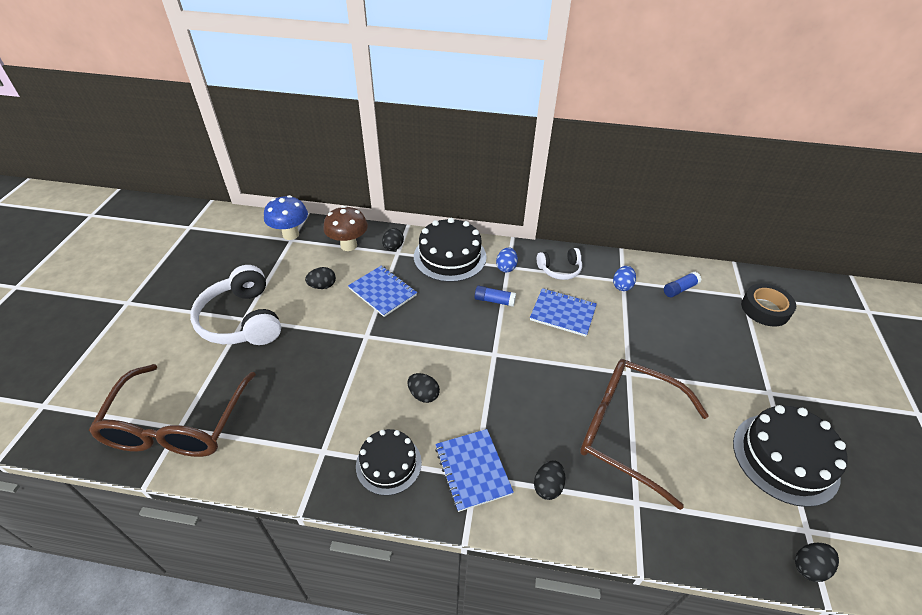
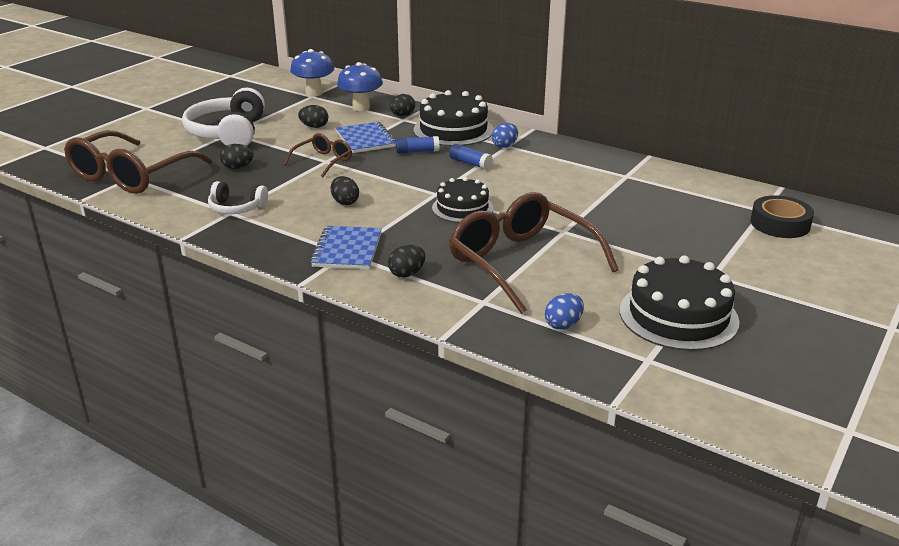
camera: 25 degrees right, 15 degrees down
brown mushroom [323,206,368,251] -> blue mushroom [337,62,383,111]
black cake [356,429,422,496] -> black cake moved to [432,177,493,223]
blue notebook [530,288,597,337] -> none
white headphones [537,248,582,280] -> white headphones moved to [208,181,268,214]
blue egg [613,266,636,291] -> blue egg moved to [545,293,584,330]
blue glue stick [664,272,701,297] -> blue glue stick moved to [396,136,439,154]
black egg [795,543,839,582] -> black egg moved to [220,144,254,169]
none -> brown glasses [284,133,352,177]

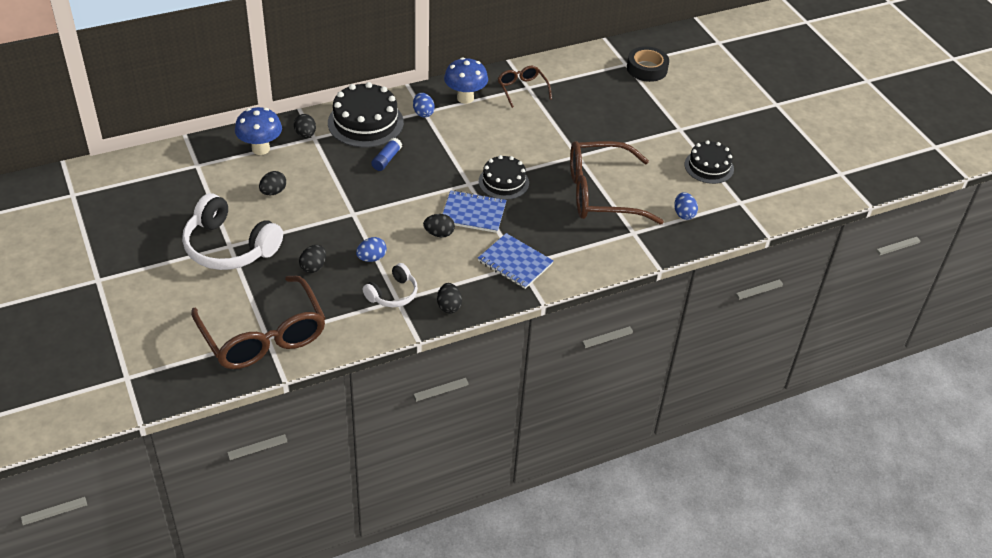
camera: 60 degrees left, 15 degrees up
brown glasses [284,133,352,177] -> brown glasses moved to [498,66,552,108]
blue mushroom [290,49,334,96] -> blue mushroom moved to [444,57,488,104]
blue notebook [336,122,396,153] -> blue notebook moved to [443,190,507,233]
black egg [388,245,425,277] -> black egg moved to [437,283,462,313]
blue glue stick [449,144,493,170] -> none
black cake [620,255,740,351] -> black cake [685,140,734,184], size x0.64
none -> blue egg [356,237,387,262]

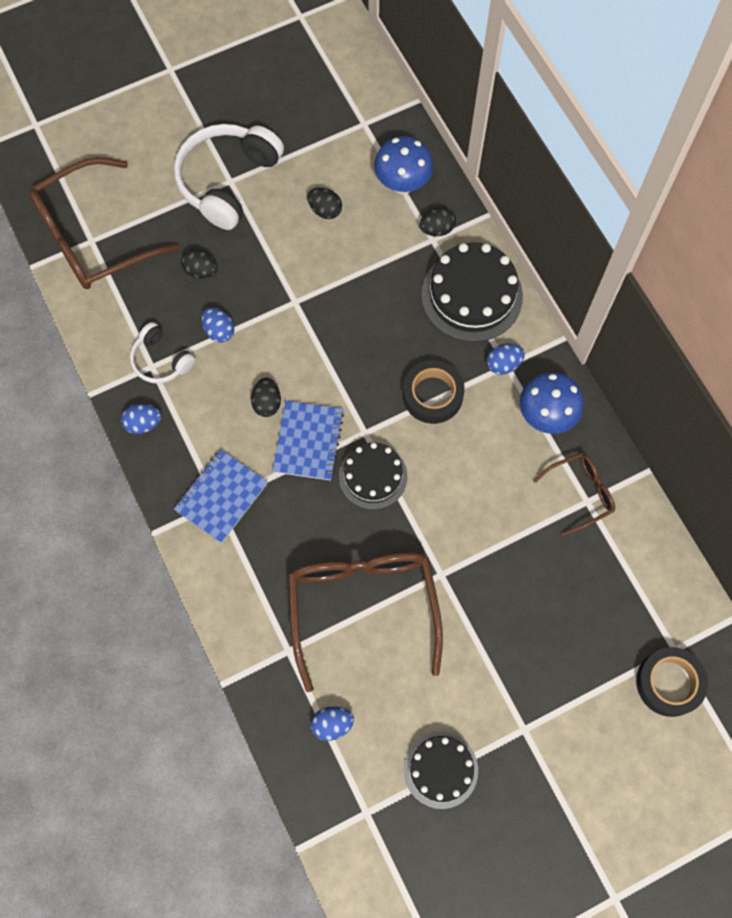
camera: 90 degrees right, 25 degrees up
blue glue stick [371,138,402,171] -> none
black egg [437,283,462,313] -> blue egg [121,404,161,434]
none -> black tape [403,360,465,424]

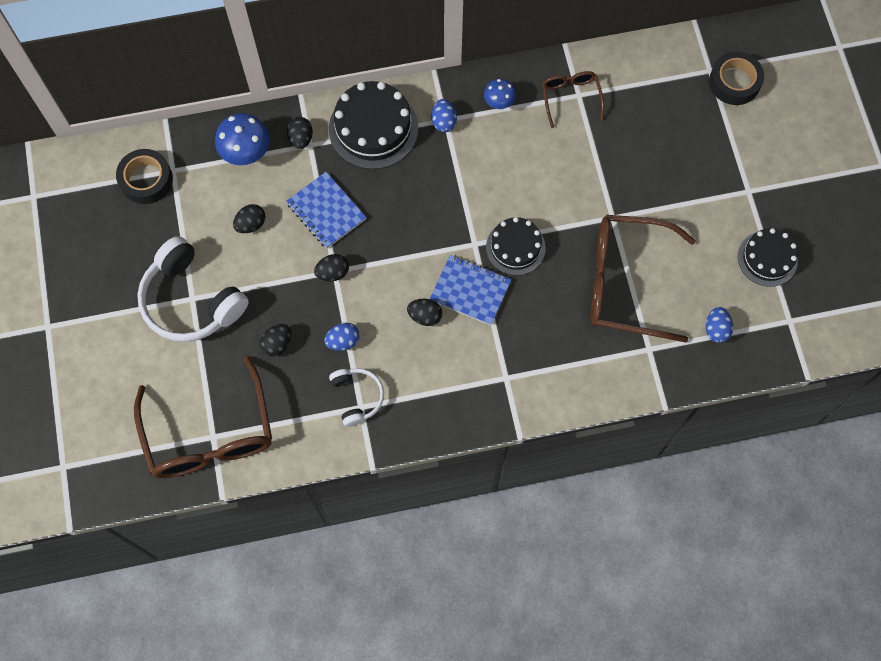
camera: 75 degrees left, 0 degrees up
blue egg [121,404,161,434] -> none
white headphones [130,322,195,384] -> white headphones turned 75 degrees counterclockwise [329,368,384,427]
blue notebook [174,450,268,543] -> blue notebook moved to [286,172,367,248]
black tape [403,360,465,424] -> black tape moved to [116,149,173,204]
blue mushroom [520,372,584,434] -> blue mushroom [484,79,516,109], size x0.60
none -> black egg [314,254,349,281]

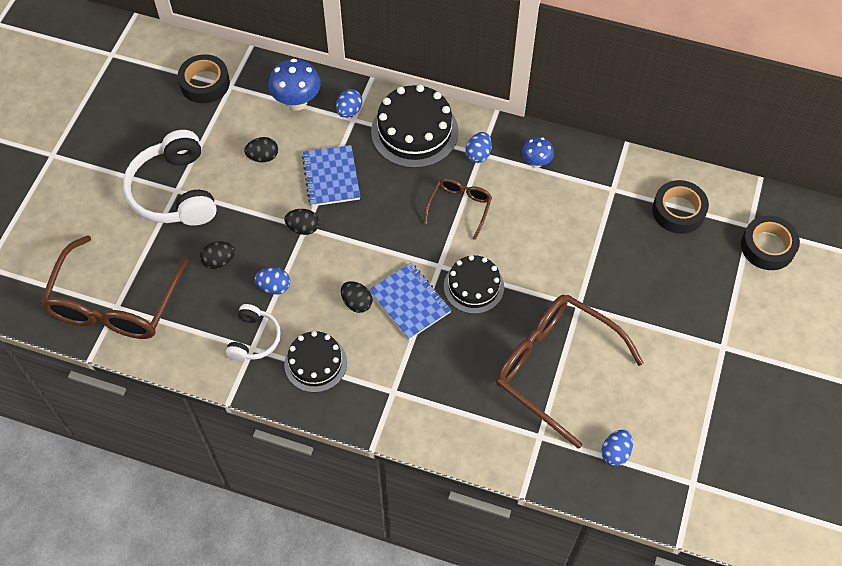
camera: 30 degrees right, 10 degrees down
black egg [287,117,313,149] -> blue egg [336,89,362,118]
brown glasses [542,71,604,128] -> brown glasses moved to [424,178,492,240]
black cake [738,228,798,287] -> black cake moved to [284,331,347,393]
none -> black tape [652,180,709,234]

